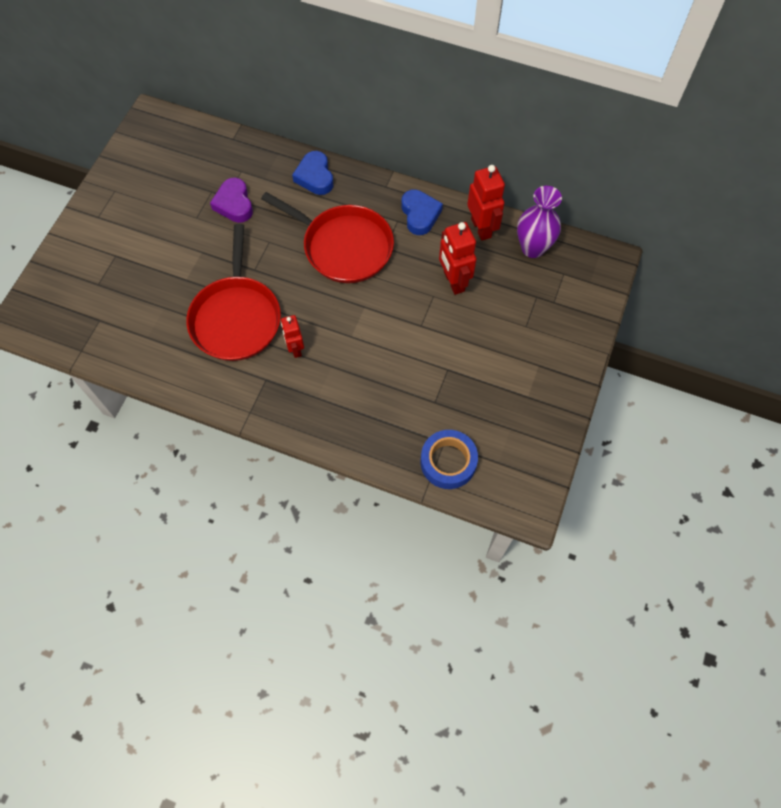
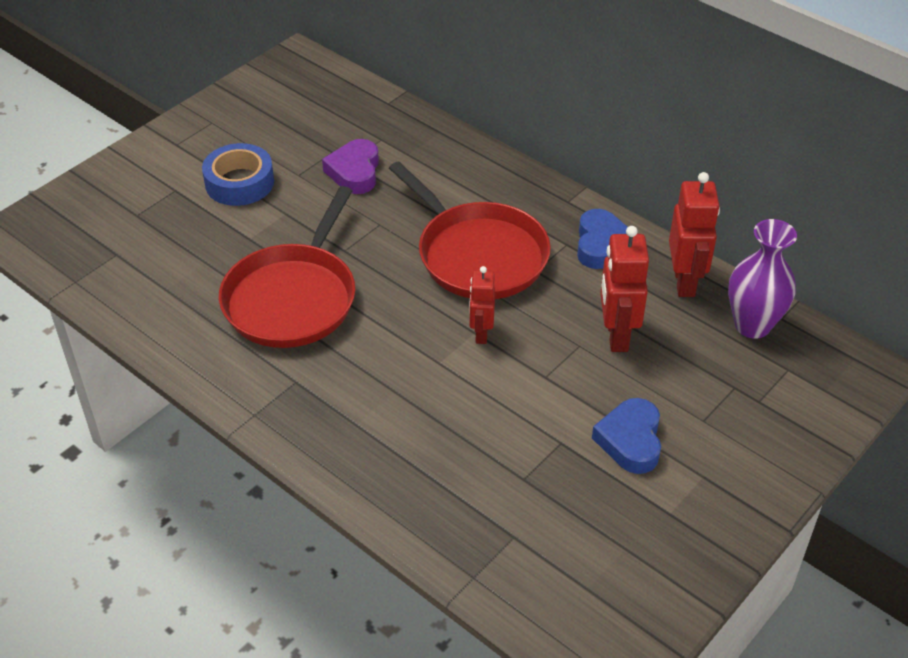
camera: 20 degrees right, 20 degrees down
red robot [281,315,304,358] -> red robot moved to [469,266,495,344]
blue heart [292,151,333,195] -> blue heart moved to [592,398,661,474]
blue tape [421,430,478,489] -> blue tape moved to [202,143,274,206]

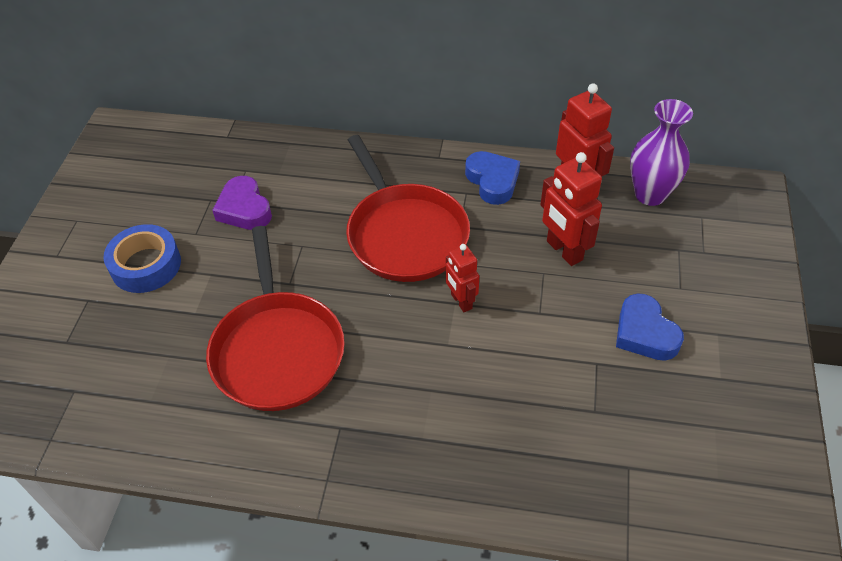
camera: 30 degrees left, 5 degrees up
red pan [389,161,551,299] -> red pan turned 45 degrees clockwise [346,135,470,282]

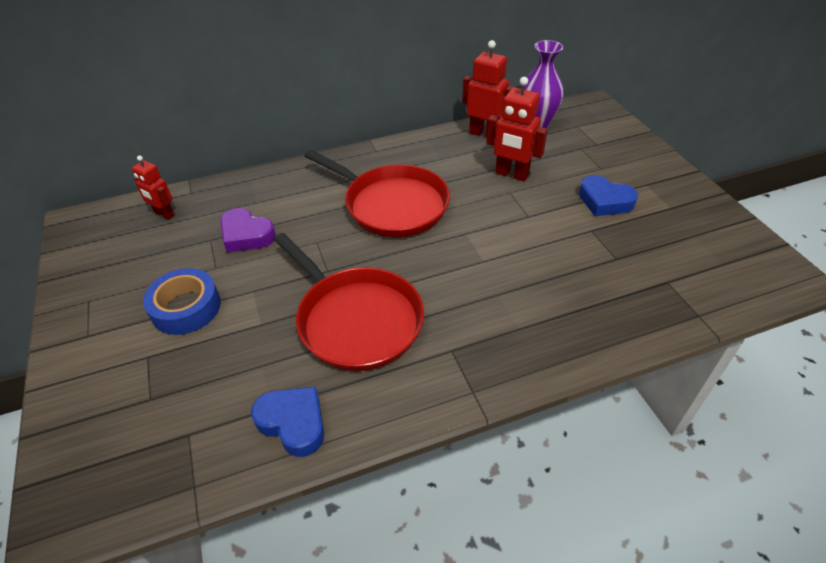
camera: 30 degrees left, 5 degrees down
red robot [446,244,479,312] -> red robot moved to [132,156,174,220]
blue heart [465,151,520,205] -> blue heart moved to [251,387,324,457]

